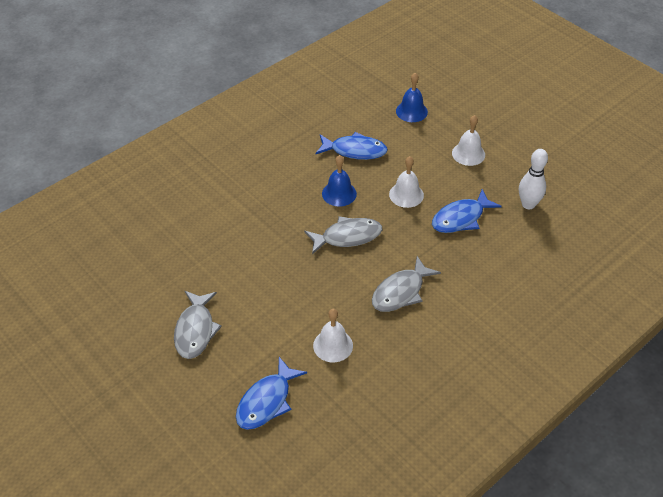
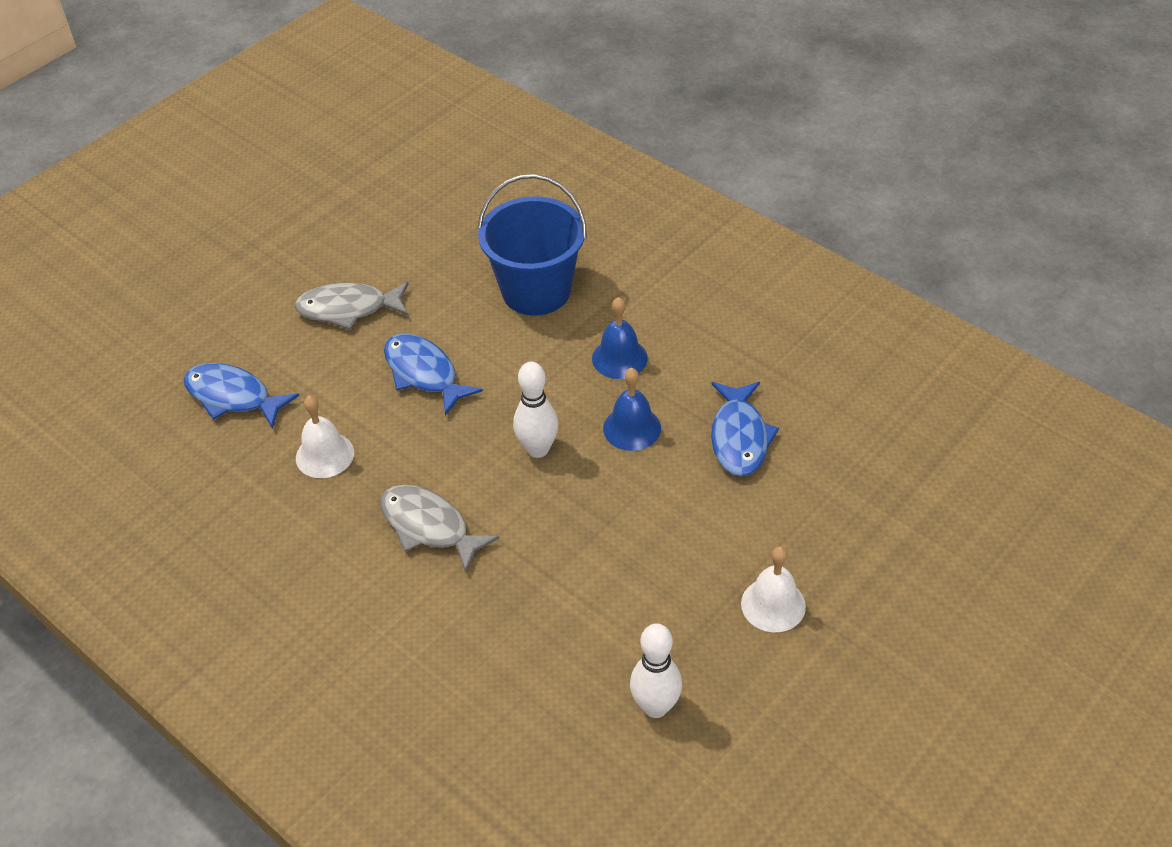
camera: 85 degrees right, 0 degrees up
grey fish [304,216,382,254] -> white bowling pin [513,362,558,458]
white bell [389,156,424,208] -> none
blue bell [396,73,428,122] -> blue bell moved to [592,297,648,379]
blue fish [432,189,502,233] -> blue fish moved to [384,334,483,416]
none -> blue bucket [477,174,587,316]

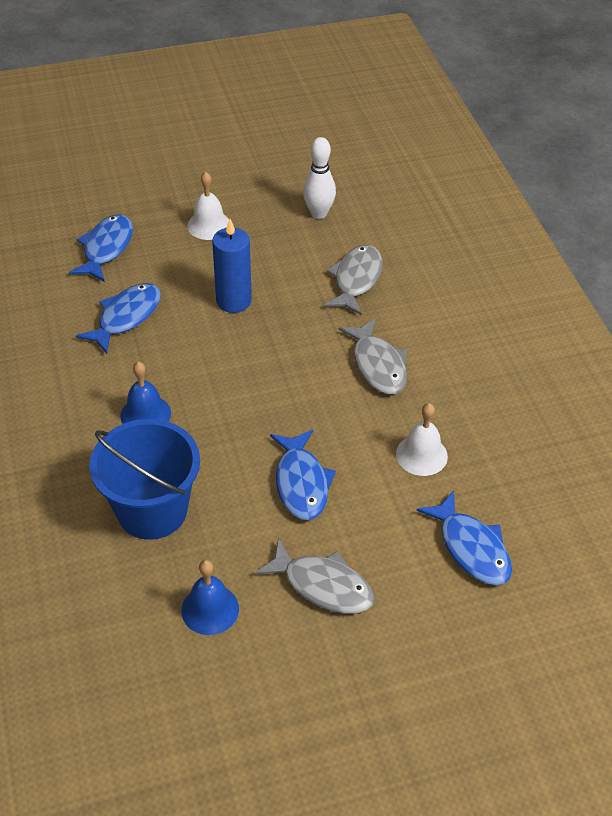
camera: 150 degrees left, 0 degrees up
white bowling pin [513,362,558,458] -> none
blue bell [603,368,661,451] -> blue bell moved to [181,560,239,635]
none -> blue fish [69,215,133,282]
none -> blue candle [212,219,252,313]
none -> grey fish [324,245,383,315]

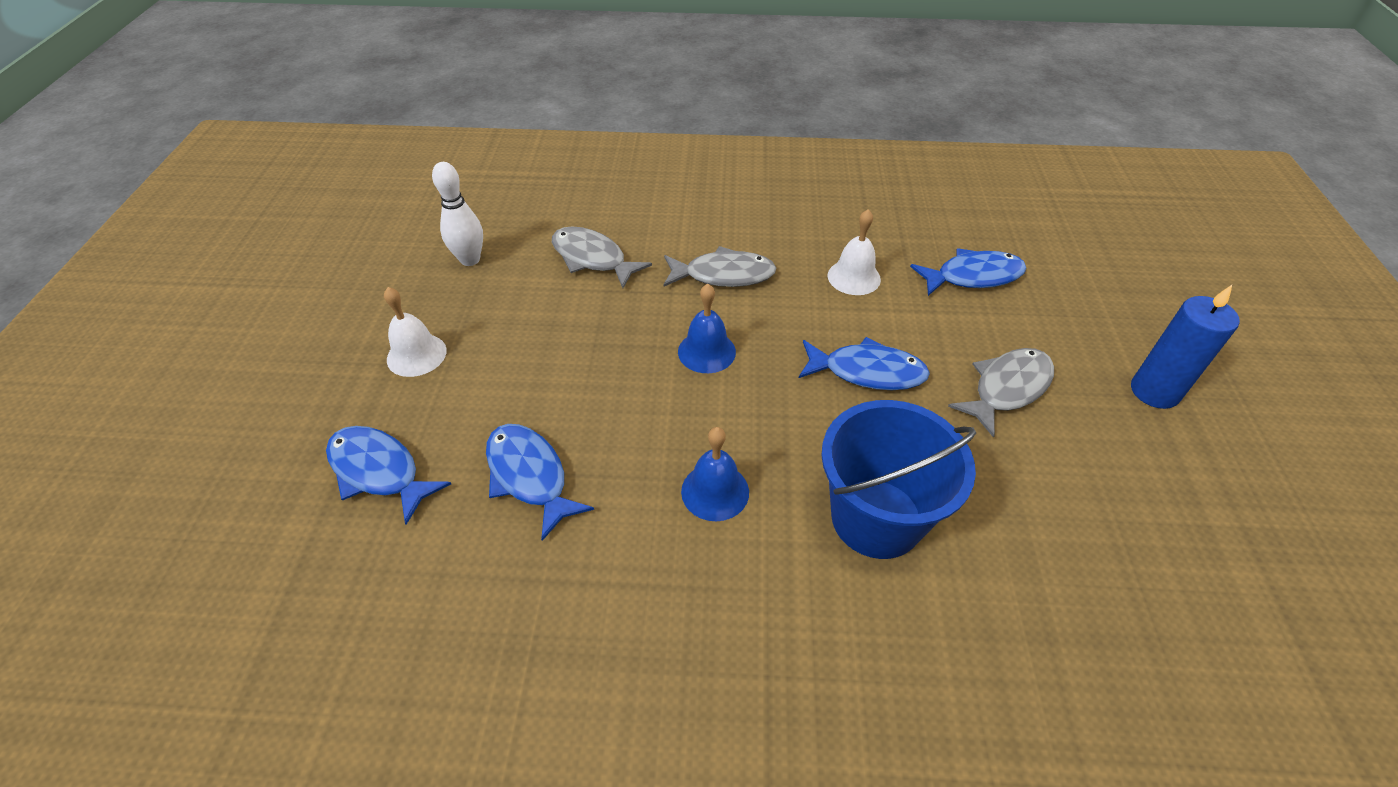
camera: 70 degrees left, 0 degrees up
blue bell [181,560,239,635] -> blue bell moved to [678,284,736,373]
blue candle [212,219,252,313] -> blue candle moved to [1131,285,1240,409]

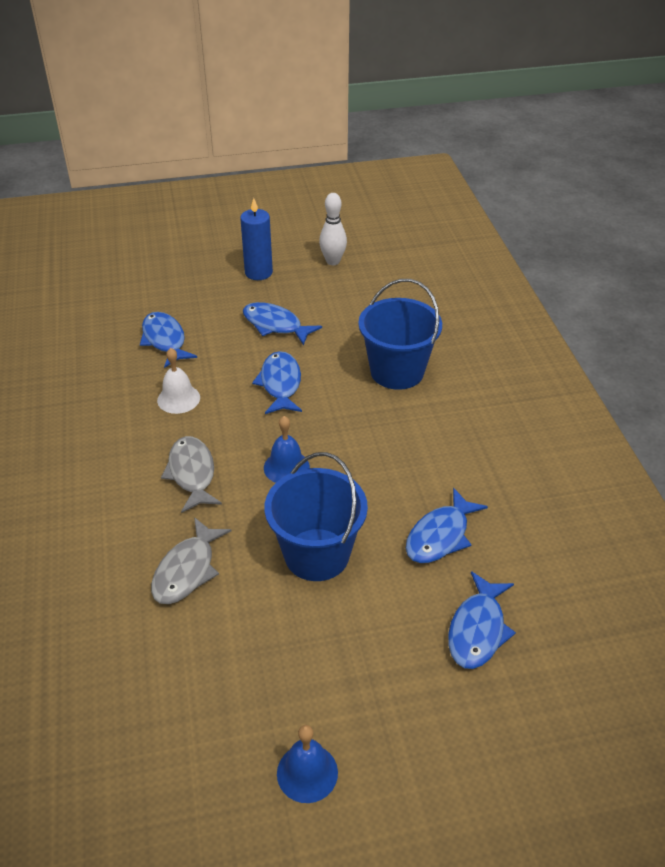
camera: 105 degrees left, 5 degrees down
white bell [384,287,447,377] -> none
white bowling pin [432,162,483,266] -> white bowling pin moved to [319,193,347,265]
blue bell [681,427,749,521] -> blue bell moved to [277,725,338,803]
grey fish [948,348,1054,438] -> blue fish [243,302,322,346]
none -> blue bucket [264,452,368,581]

